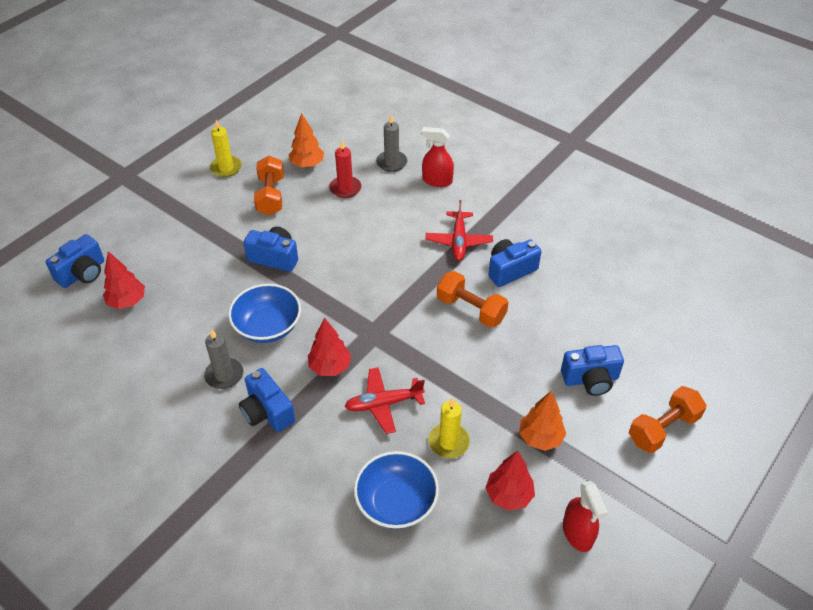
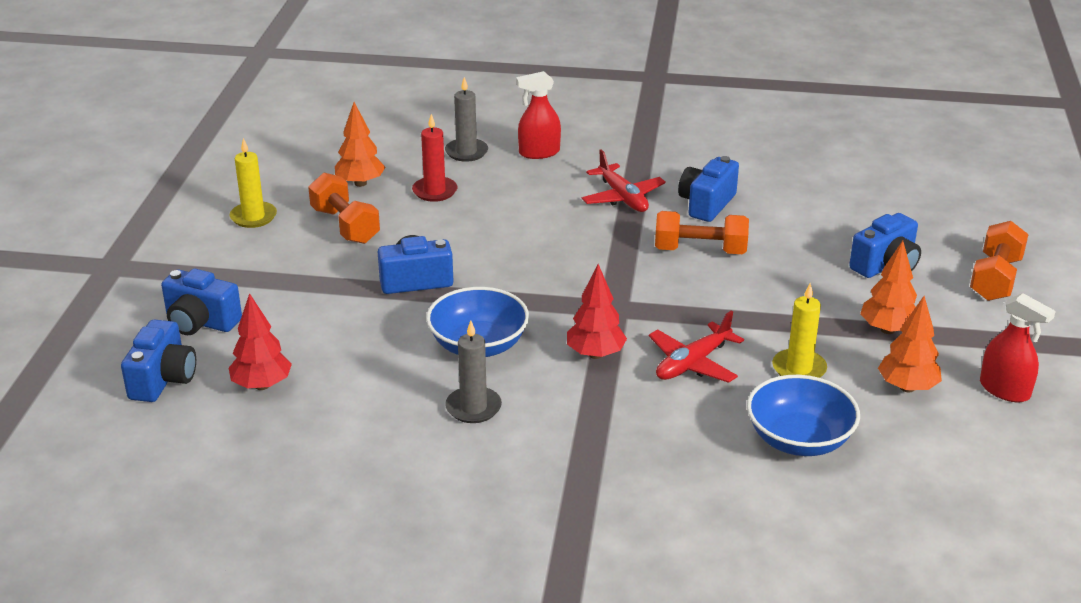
camera: 30 degrees left, 15 degrees down
blue camera [239,368,295,432] -> blue camera moved to [161,269,242,335]
red tree [486,451,535,511] -> orange tree [878,296,942,392]

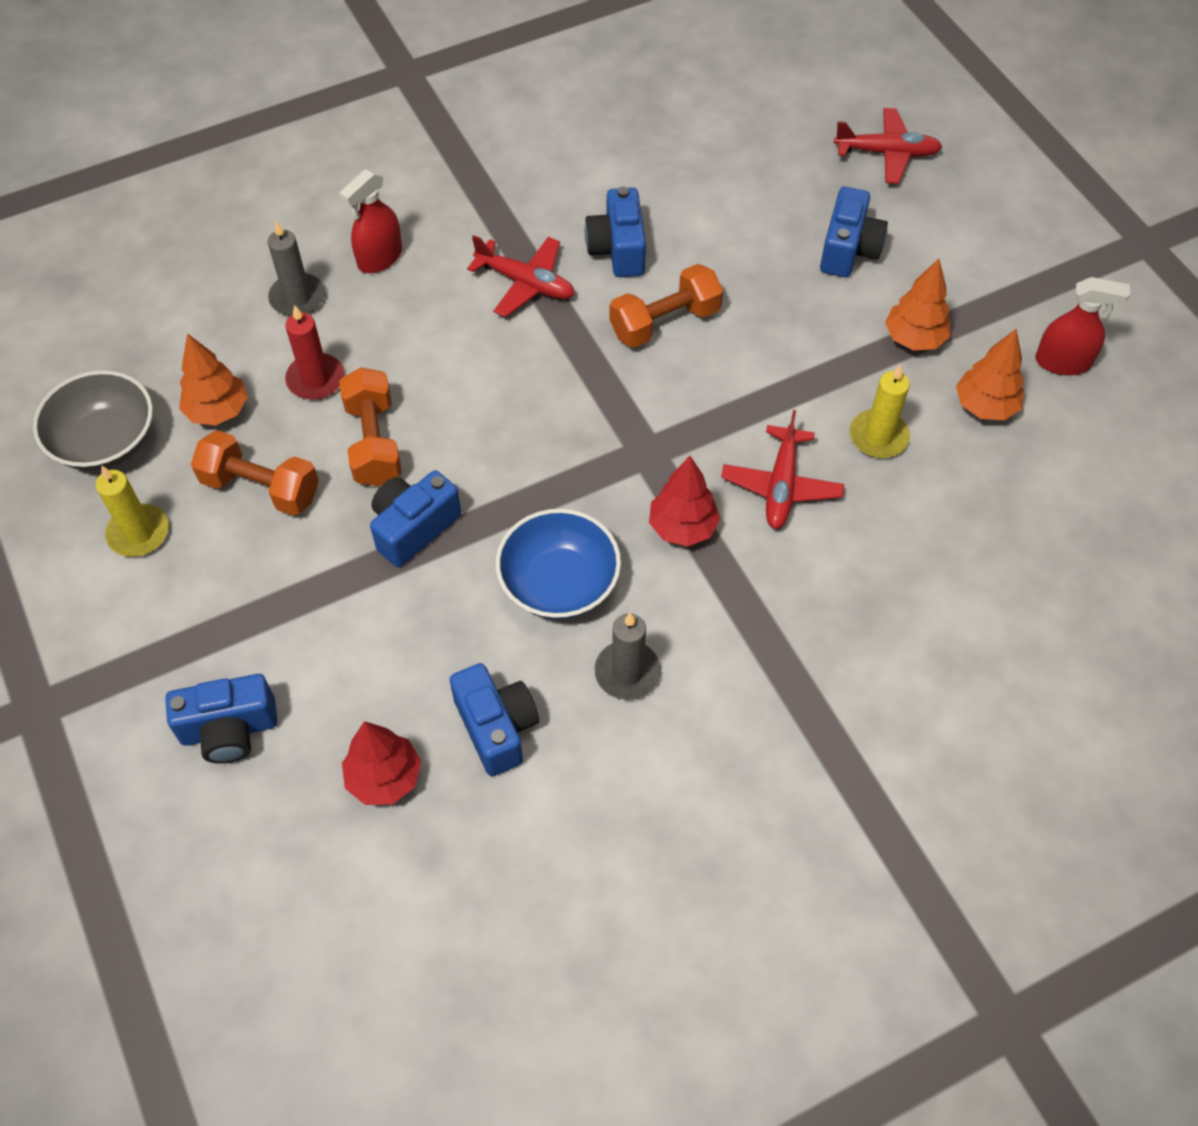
camera: 35 degrees left, 25 degrees up
blue camera [121,320,196,402] -> blue camera moved to [450,663,539,776]
blue bowl [747,375,860,456] -> none
orange dumbbell [970,221,1029,301] -> orange dumbbell moved to [339,367,402,486]
none -> grey bowl [33,370,153,470]
none -> red plane [834,108,942,184]

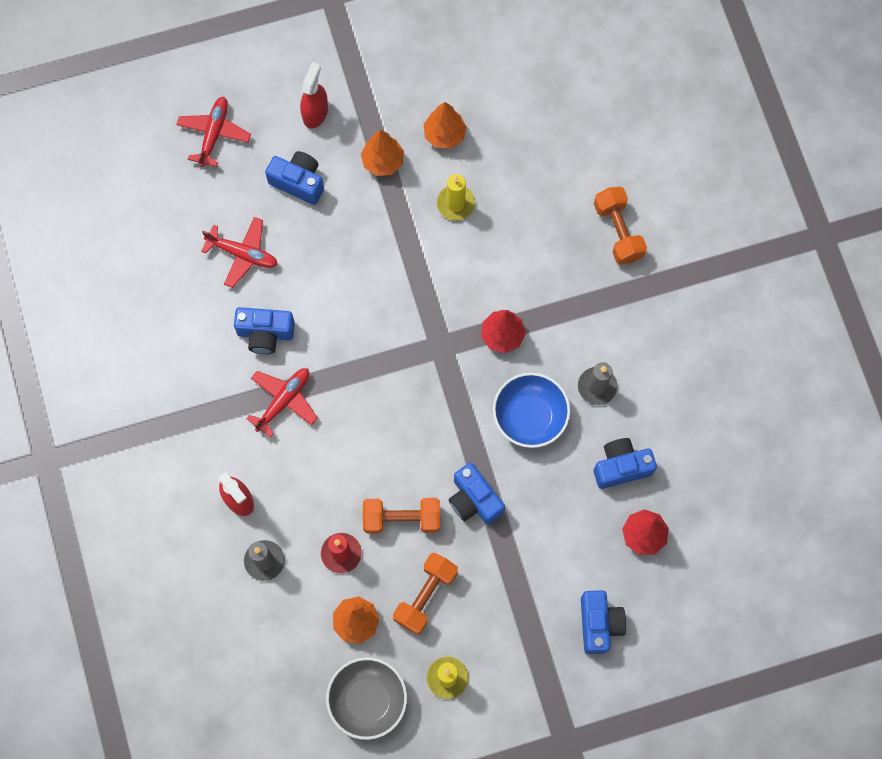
camera: 80 degrees left, 15 degrees up
orange dumbbell [609,264,723,348] -> orange dumbbell moved to [594,187,647,265]
red plane [721,410,844,529] -> red plane moved to [201,217,278,288]
red spray bottle [1035,277,1130,376] -> red spray bottle moved to [300,62,328,129]

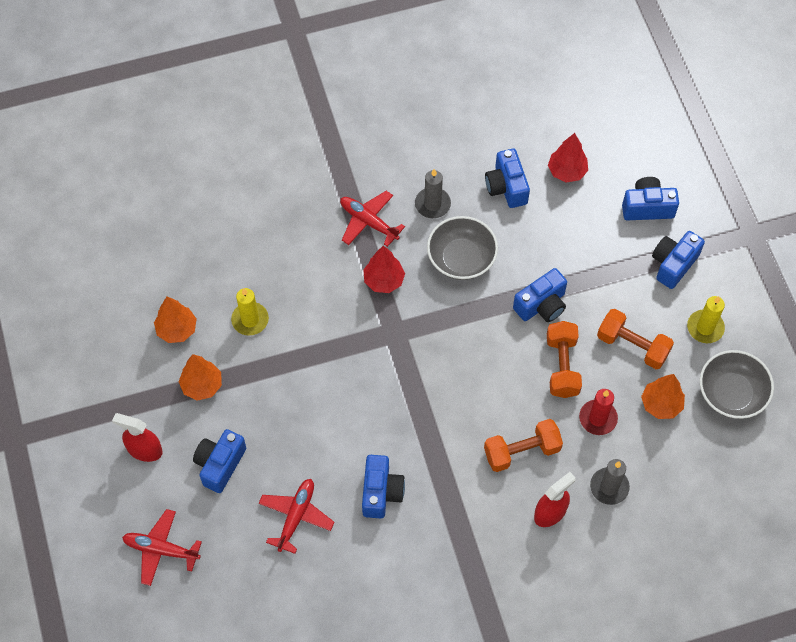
camera: 90 degrees left, 10 degrees down
red plane [246,368,318,438] -> red plane moved to [340,191,405,247]
blue bowl [493,373,570,448] -> grey bowl [427,216,498,280]
orange dumbbell [594,187,647,265] -> orange dumbbell moved to [484,419,563,472]
none -> blue camera [652,231,705,289]

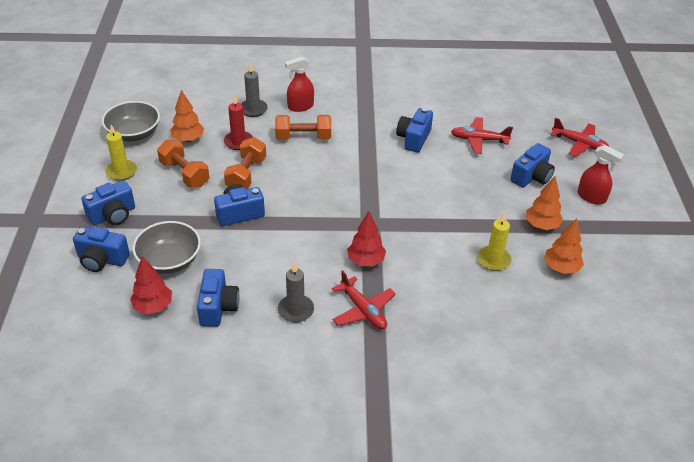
camera: 165 degrees left, 20 degrees down
red plane [259,479,334,554] -> red plane turned 60 degrees clockwise [451,117,513,154]
grey bowl [427,216,498,280] -> grey bowl moved to [132,221,201,274]

